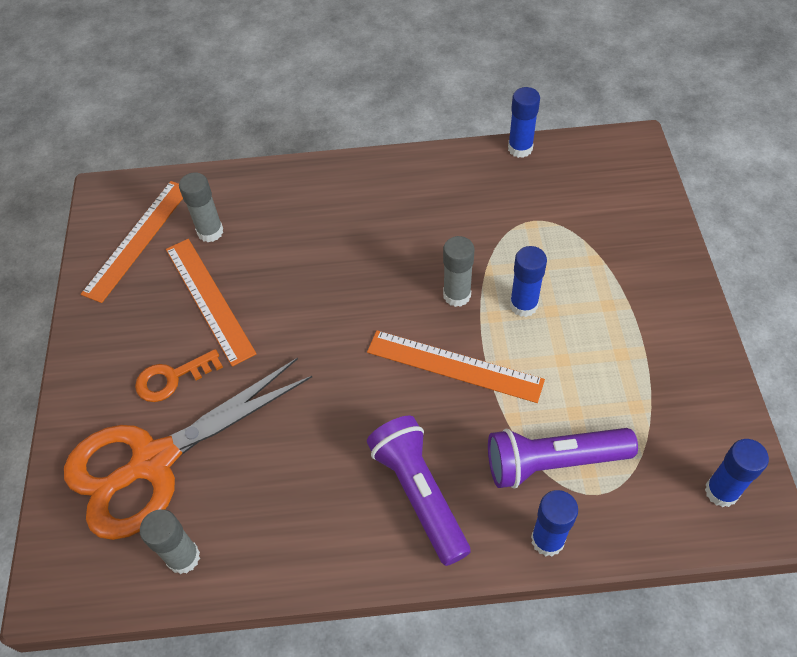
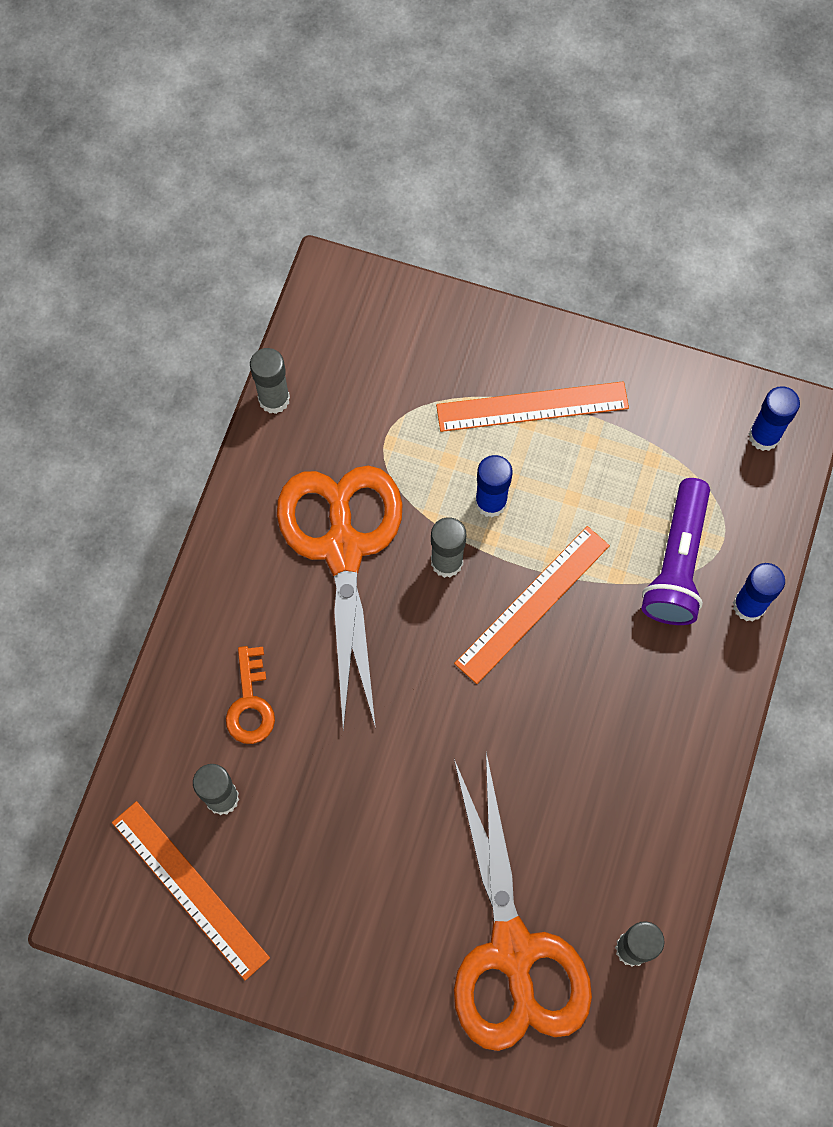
camera: 70 degrees left, 15 degrees up
orange key [135,349,223,402] -> orange key moved to [226,646,275,744]
orange ruler [166,239,257,367] -> orange ruler moved to [436,381,629,432]
purple flashlight [367,416,470,566] -> none
blue glue stick [508,87,540,158] -> grey glue stick [250,348,290,414]
none -> orange scissors [277,466,403,729]

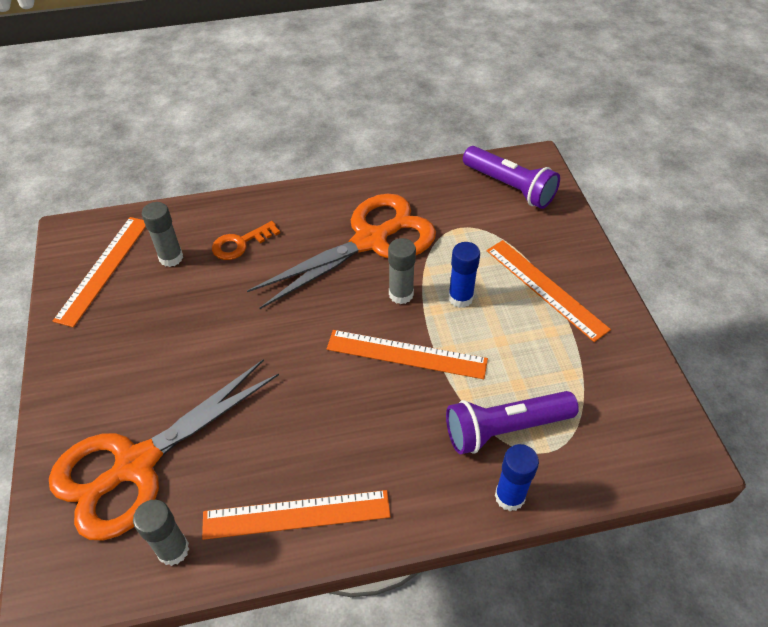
camera: 60 degrees right, 20 degrees down
grey glue stick [250,348,290,414] -> none
blue glue stick [748,386,800,451] -> none
none -> orange ruler [202,490,391,540]
none -> purple flashlight [463,146,560,209]

